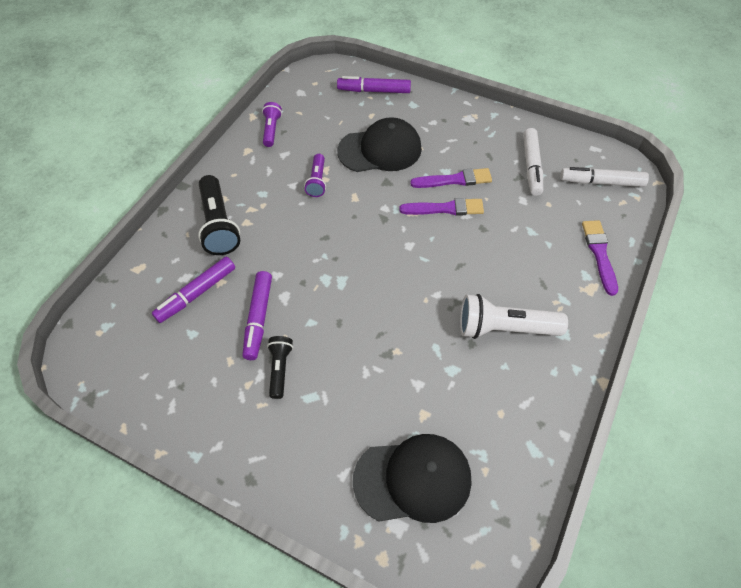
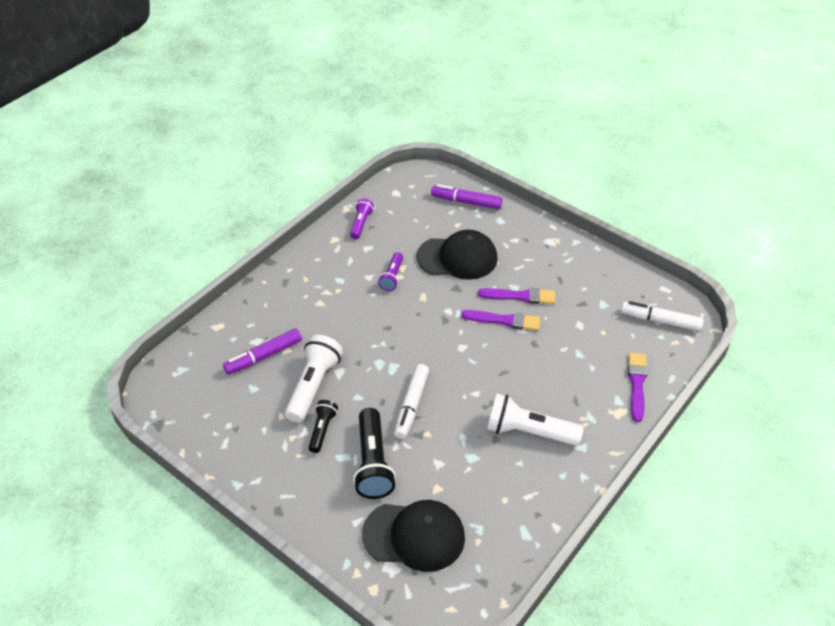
camera: 10 degrees right, 10 degrees down
black flashlight [198,175,240,255] -> black flashlight moved to [353,408,396,499]
purple marker [243,271,272,360] -> white flashlight [285,335,343,423]
white marker [523,128,543,196] -> white marker moved to [394,364,429,439]

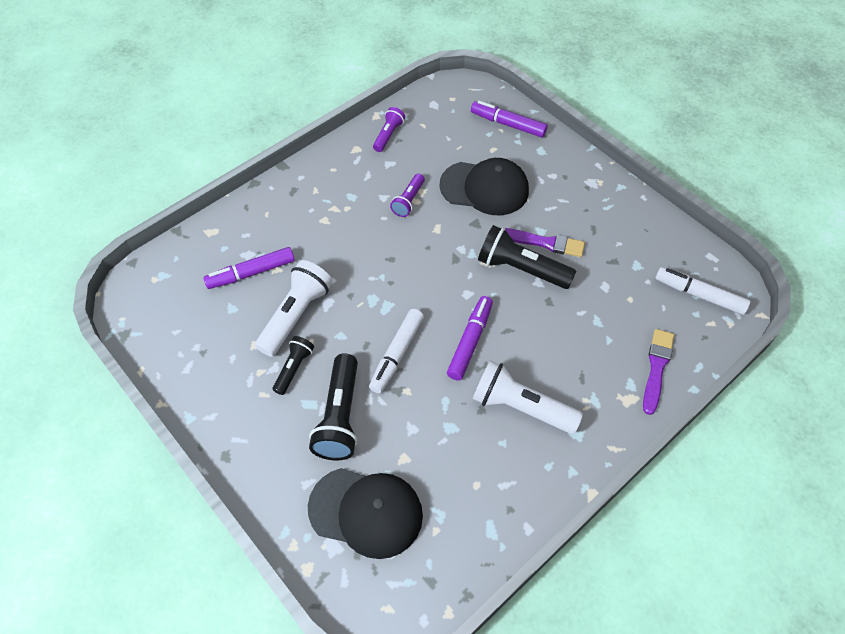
camera: 10 degrees right, 10 degrees up
purple brush [461,310,540,331] -> black flashlight [478,225,576,289]
none -> purple marker [447,296,493,380]

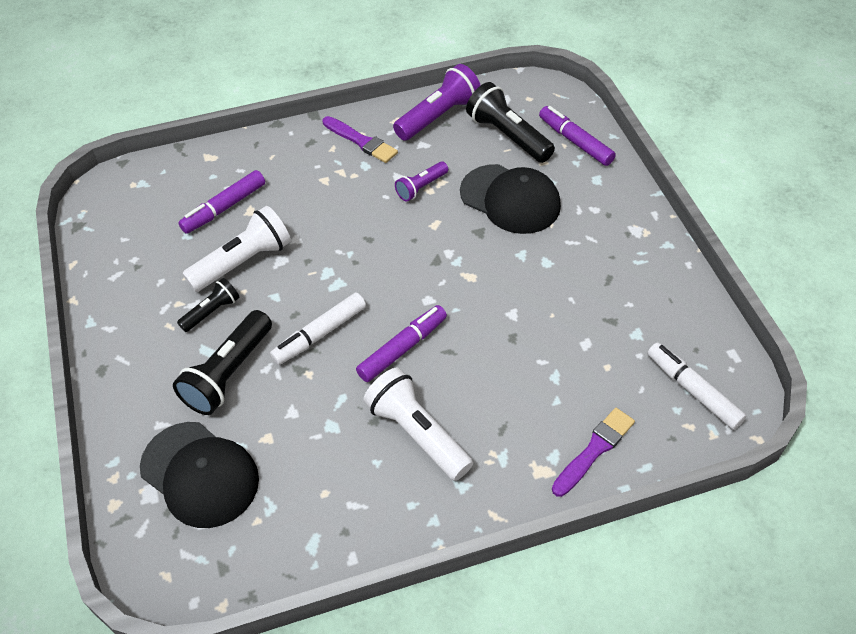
camera: 25 degrees right, 5 degrees down
purple marker [203,247,295,289] -> purple marker turned 45 degrees counterclockwise [178,170,265,234]
purple flashlight [373,107,405,152] -> purple flashlight [393,64,481,141], size x1.75
black flashlight [478,225,576,289] -> black flashlight moved to [466,82,555,163]
purple brush [501,228,585,257] -> purple brush moved to [322,116,398,163]

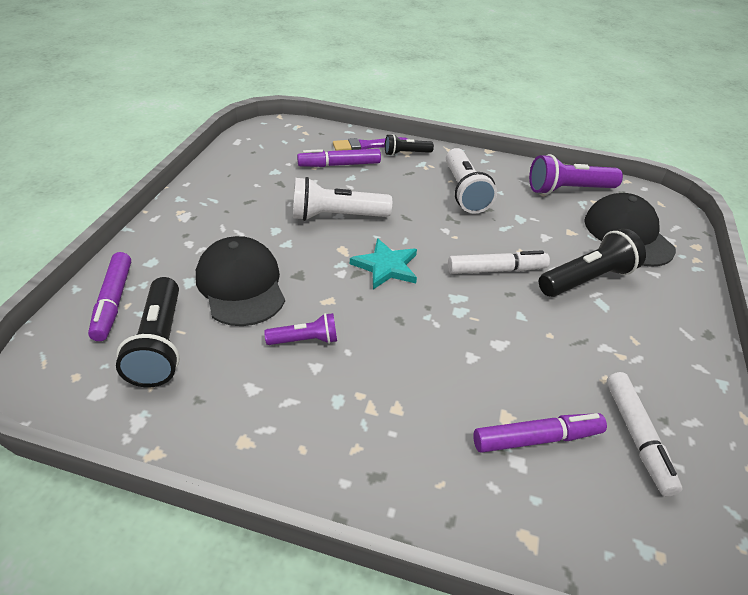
camera: 150 degrees left, 10 degrees down
black flashlight [177,278,240,332] -> black flashlight moved to [385,134,434,156]
white flashlight [182,206,291,292] -> white flashlight moved to [293,177,392,221]
purple brush [322,116,398,163] -> none
purple marker [356,305,447,382] -> purple marker moved to [297,149,381,167]
purple flashlight [393,64,481,141] -> purple flashlight moved to [529,154,623,195]
white marker [647,342,747,430] -> white marker moved to [606,372,682,496]
none -> turquoise star [350,238,417,289]

